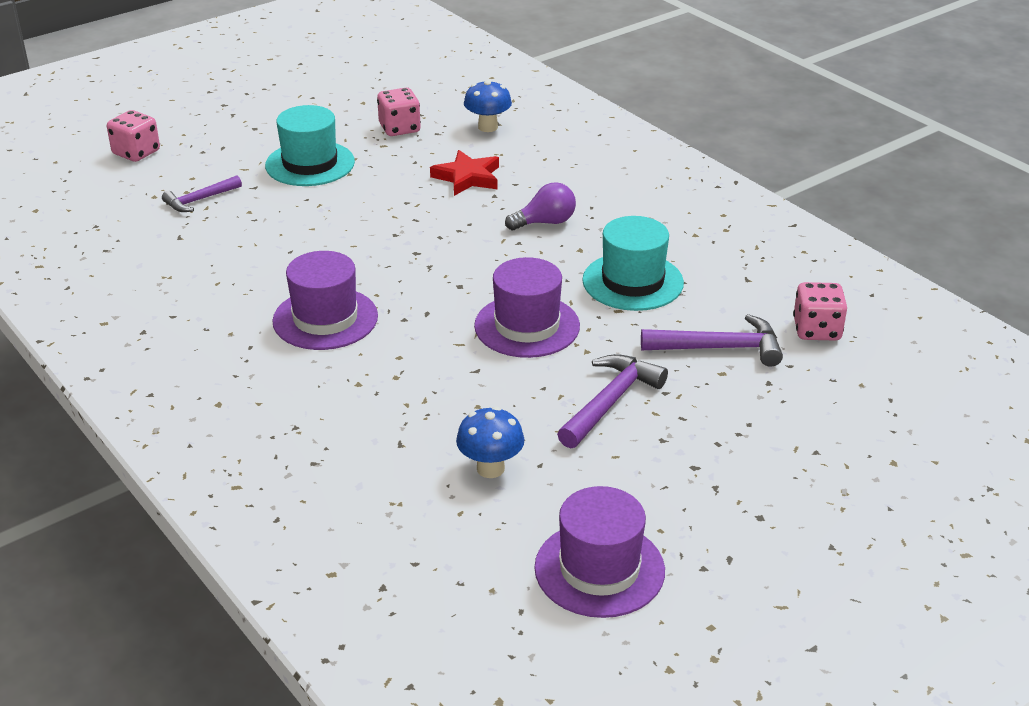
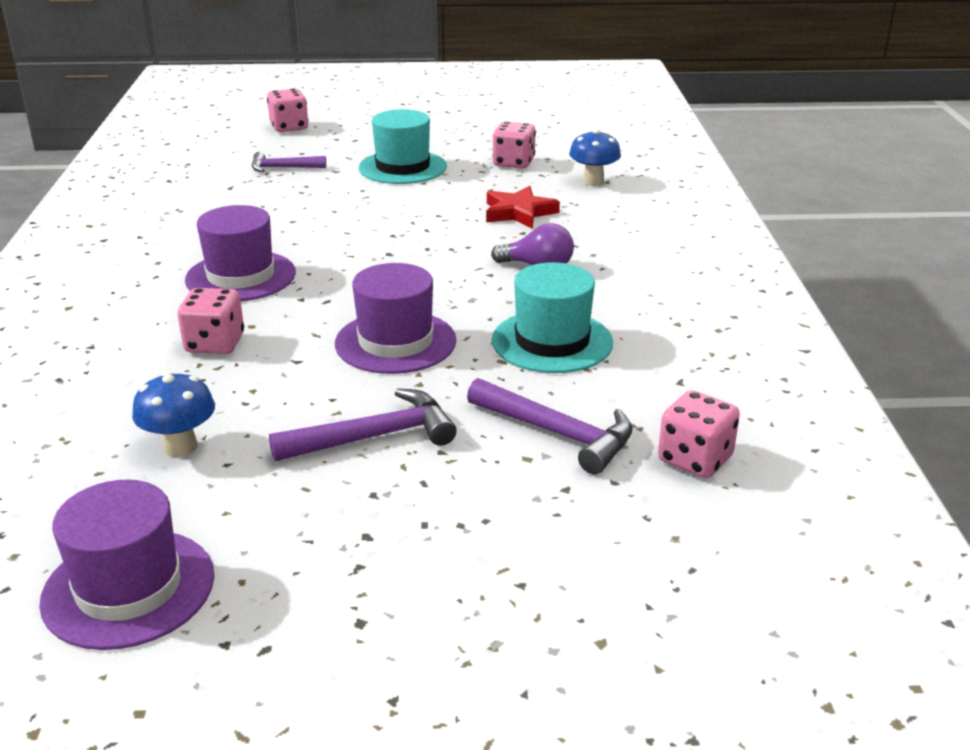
camera: 35 degrees right, 5 degrees down
none -> pink dice [178,288,244,354]

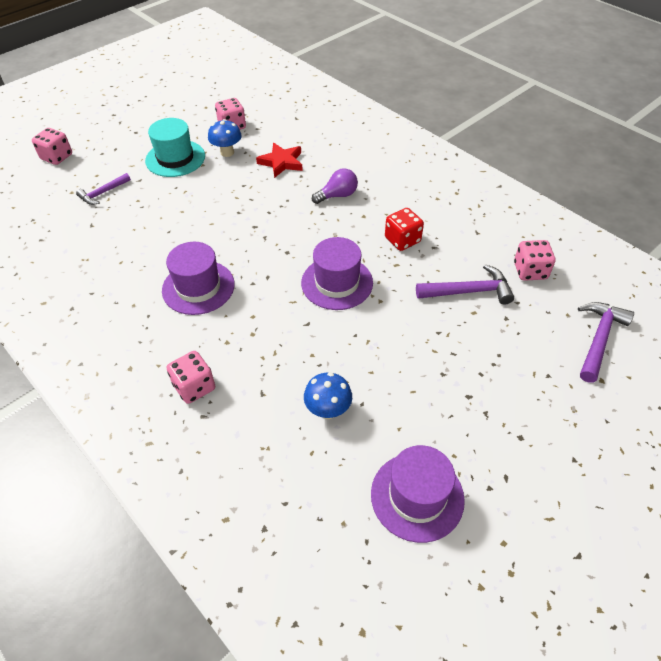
camera: 40 degrees left, 20 degrees up
pink dice [178,288,244,354] -> pink dice moved to [167,351,215,404]
purple hammer [269,388,457,462] -> purple hammer moved to [578,302,634,383]
turquoise hat [492,262,613,373] -> red dice [385,208,424,251]
blue mushroom [569,129,621,186] -> blue mushroom moved to [208,119,242,157]

